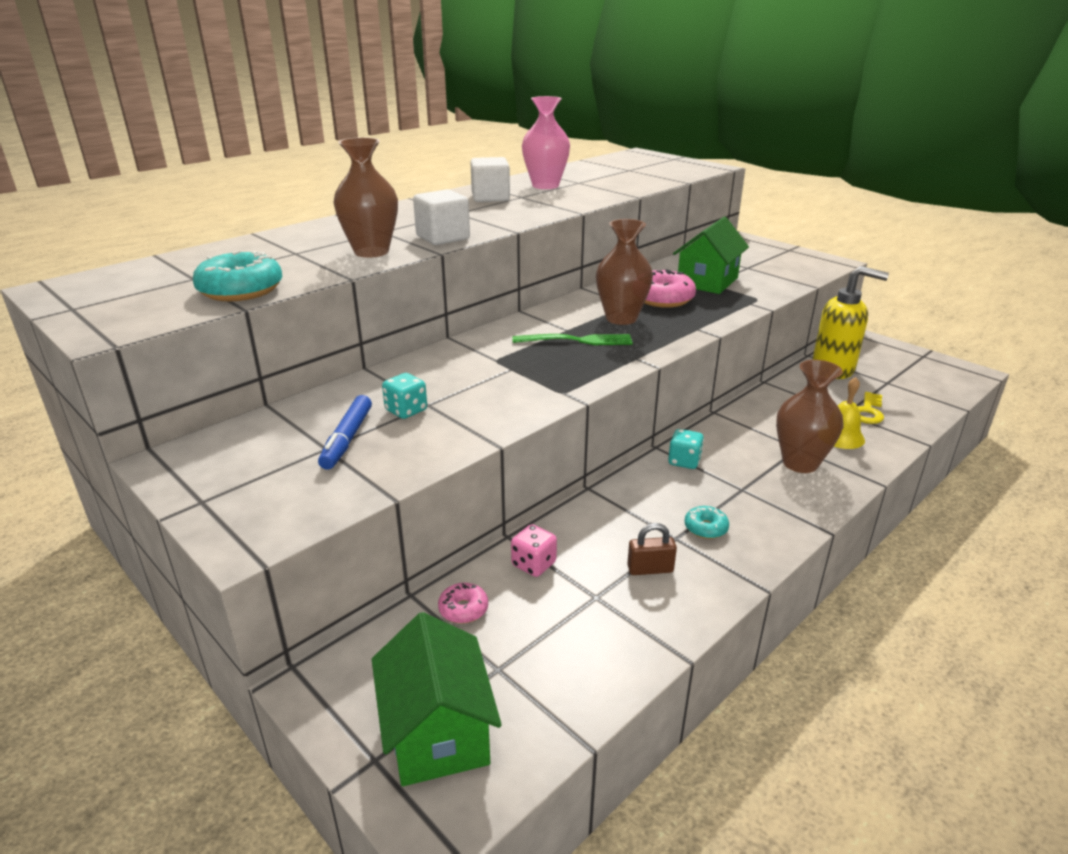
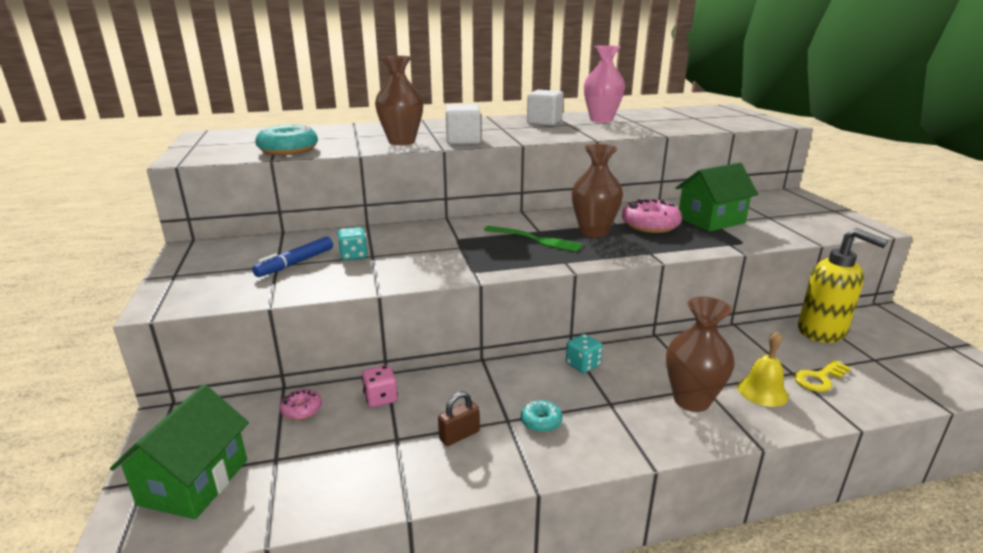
camera: 30 degrees right, 5 degrees down
brown padlock [627,523,677,575] -> brown padlock turned 60 degrees counterclockwise [438,391,480,446]

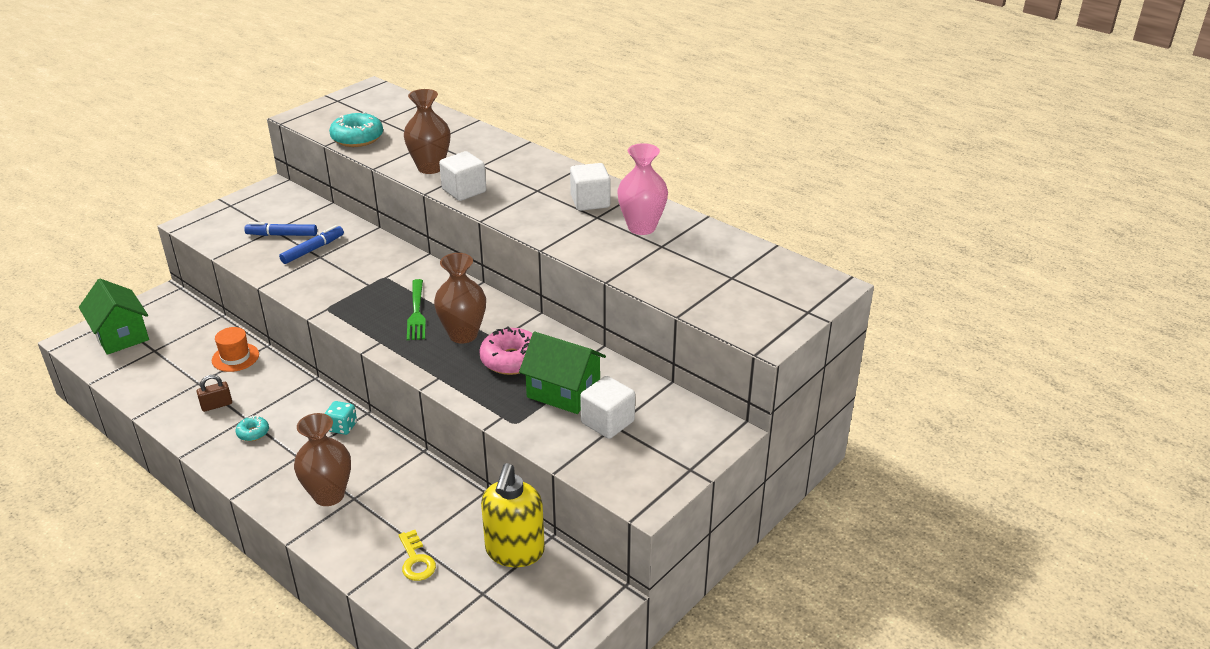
camera: 55 degrees right, 10 degrees up
green house [110,384,249,519] -> green house turned 75 degrees clockwise [79,279,149,355]
pink donut [280,389,322,420] -> none
turquoise dice [337,227,367,260] -> blue marker [279,225,344,264]
pink dice [361,365,398,407] -> orange hat [212,327,259,372]
brown padlock [438,391,480,446] -> brown padlock turned 45 degrees counterclockwise [197,375,232,412]
yellow bell [737,331,788,407] -> none
yellow key [794,360,851,392] -> yellow key turned 135 degrees counterclockwise [399,530,436,581]
none -> white cube [580,376,635,439]

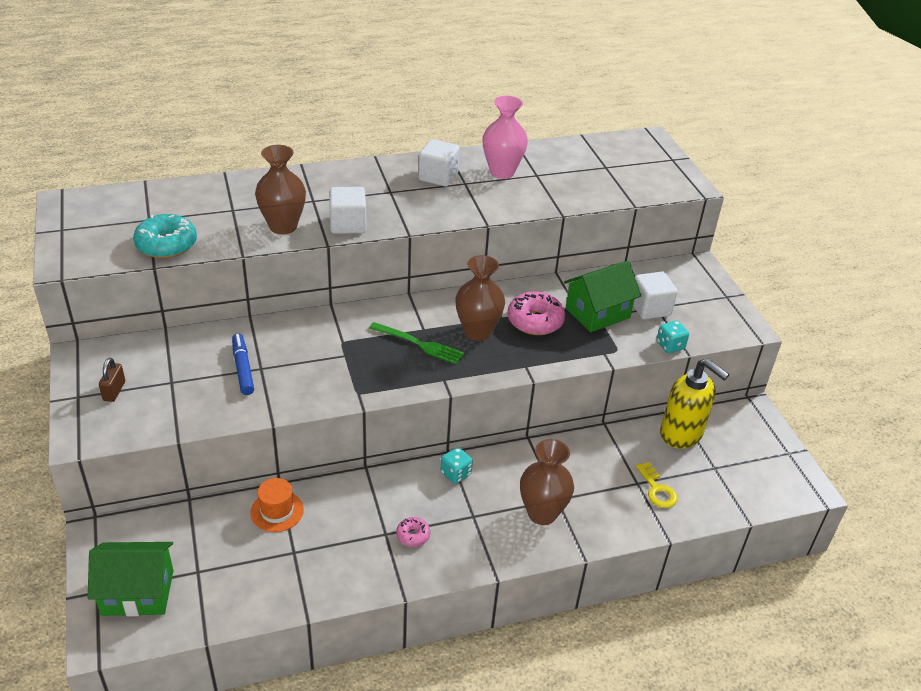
camera: 60 degrees left, 5 degrees up
brown padlock [197,375,232,412] -> brown padlock moved to [99,358,125,402]
turquoise donut [236,416,269,441] -> pink donut [396,517,431,547]
blue marker [244,222,317,236] -> none
yellow key [399,530,436,581] -> yellow key turned 60 degrees clockwise [636,462,678,508]
none -> turquoise dice [657,321,689,353]

